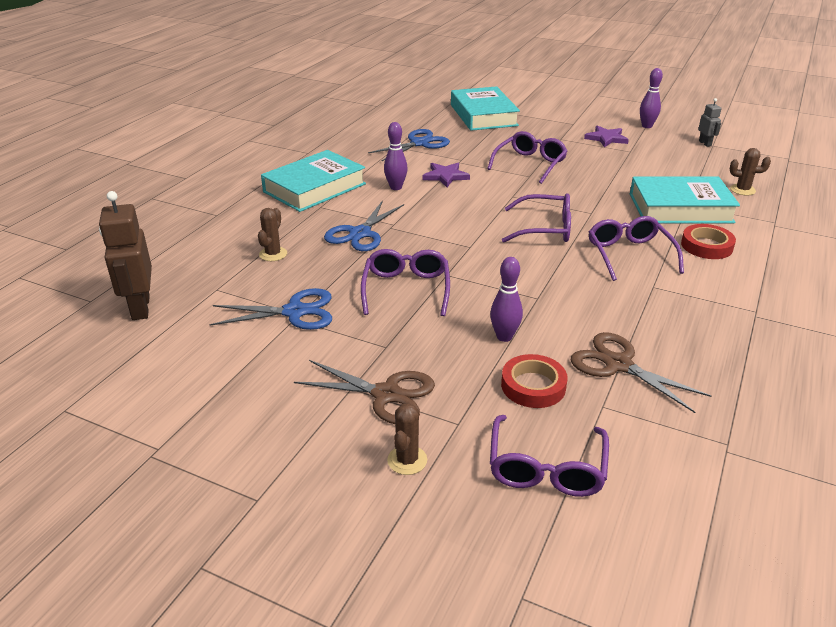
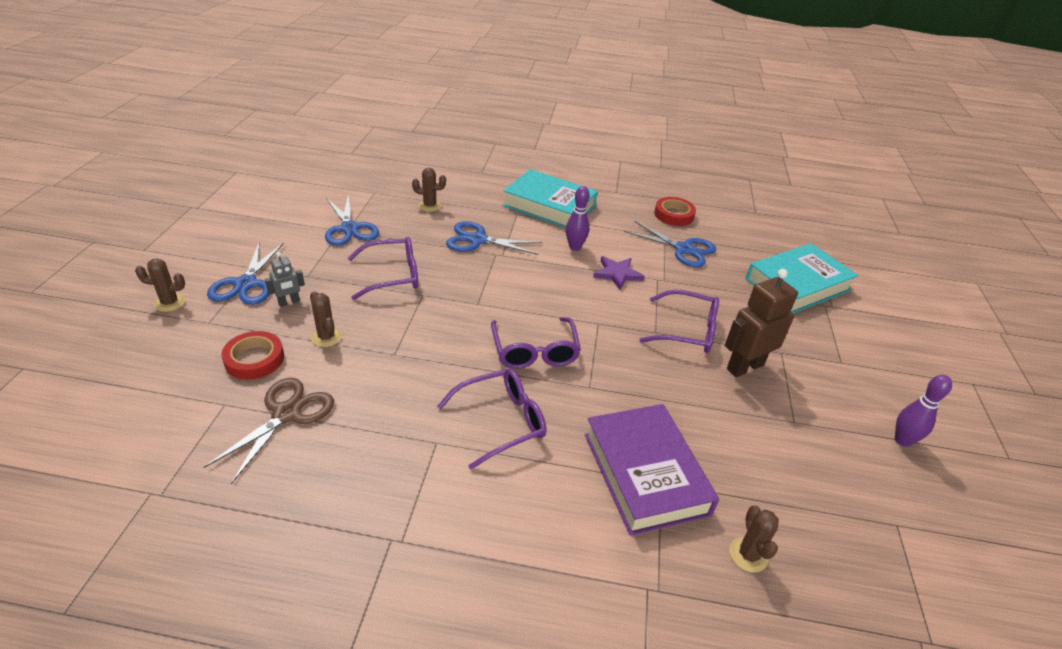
camera: 70 degrees right, 5 degrees up
brown robot [99,191,152,320] -> brown robot moved to [725,269,798,377]
brown scissors [294,360,435,424] -> blue scissors [207,242,284,305]
purple bowling pin [490,257,523,342] -> brown cactus [310,291,342,347]
purple glasses [490,415,609,497] -> none
purple star [584,126,629,147] -> none
turquoise book [630,177,740,224] -> purple book [585,404,719,535]
red tape [681,224,736,259] -> red tape moved to [654,197,696,226]
grey robot [698,98,721,147] -> grey robot moved to [265,252,305,307]

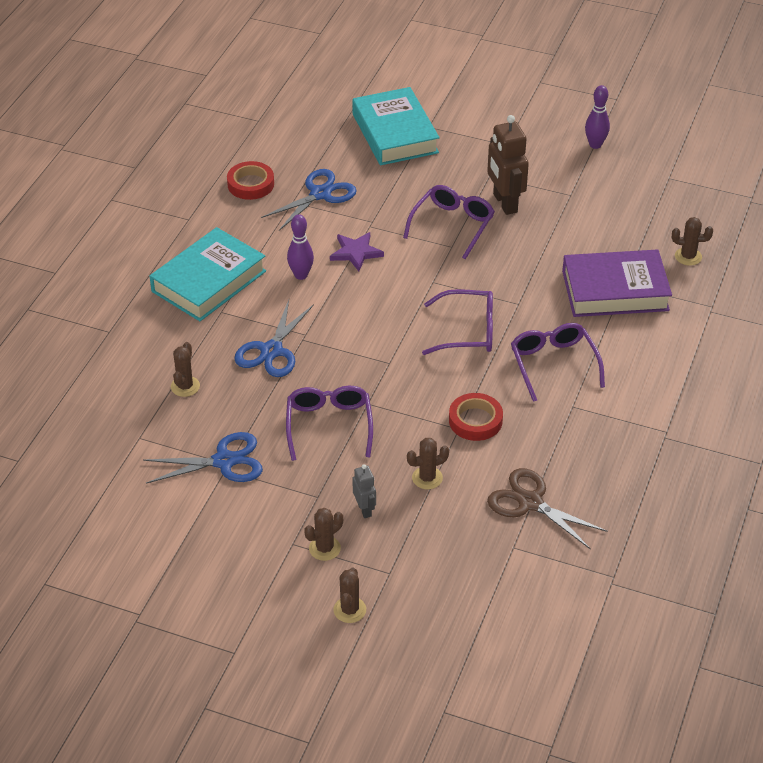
camera: 75 degrees left, 5 degrees up
blue scissors [207,242,284,305] -> brown cactus [304,508,343,561]
red tape [222,331,284,380] -> red tape moved to [449,393,503,441]

